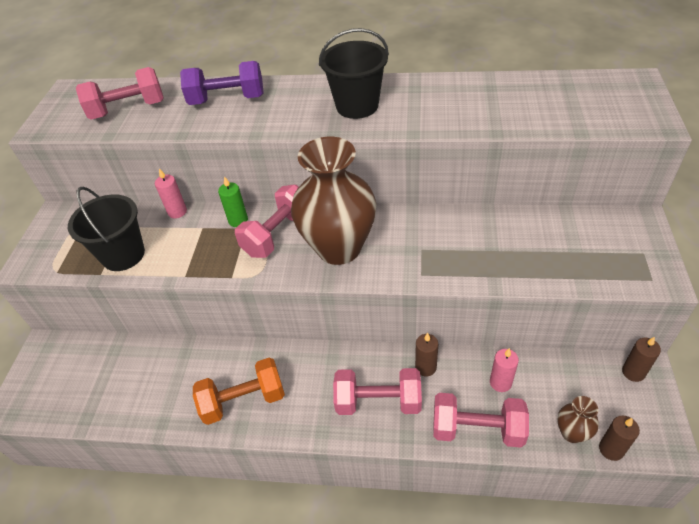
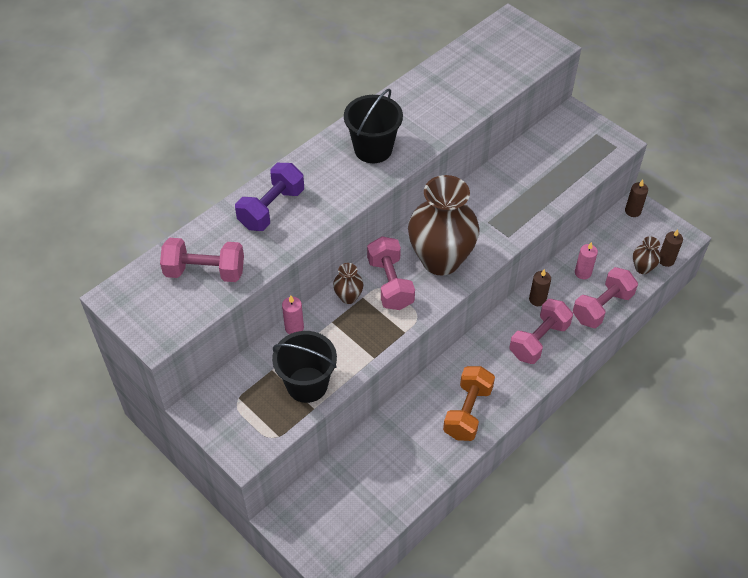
camera: 55 degrees left, 5 degrees up
pink dumbbell [76,67,164,120] -> pink dumbbell turned 75 degrees clockwise [160,238,244,282]
green candle [218,176,248,227] -> brown vase [333,263,364,304]

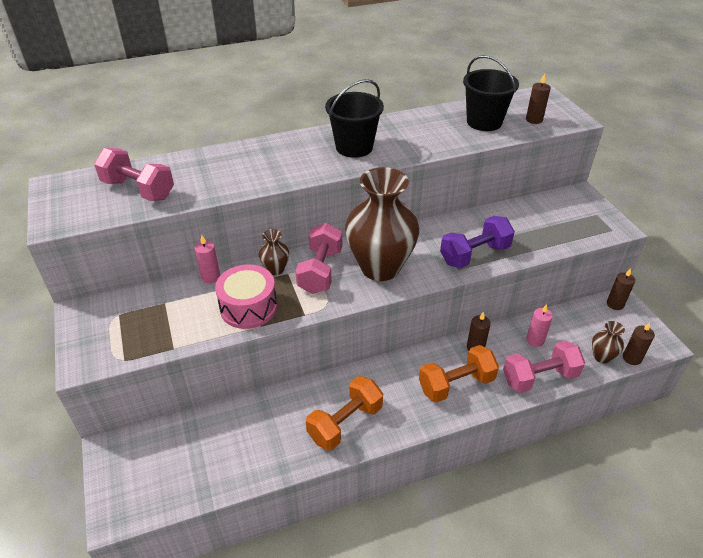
camera: 25 degrees right, 10 degrees down
purple dumbbell [235,163,304,231] -> purple dumbbell moved to [440,216,515,268]
black bucket [272,331,337,403] -> black bucket moved to [463,55,519,131]
pink dumbbell [510,299,573,364] -> orange dumbbell [419,345,499,403]
none -> pink drum [215,264,277,329]
none -> brown candle [526,74,551,124]

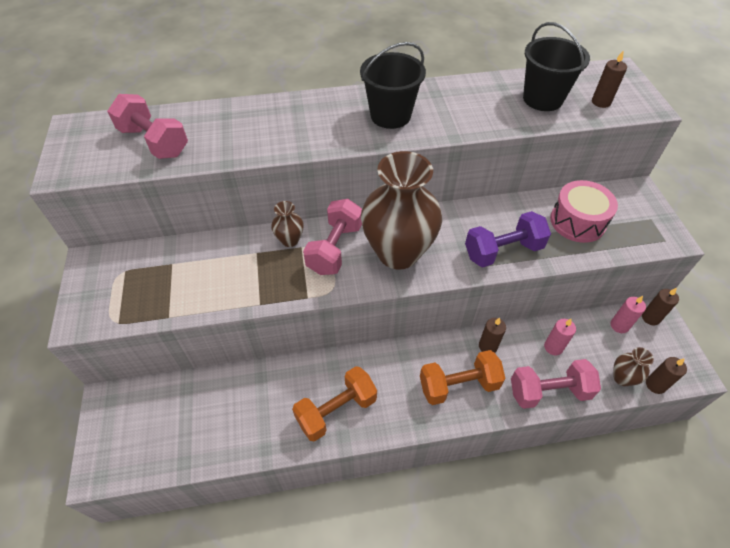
camera: 10 degrees right, 10 degrees up
pink candle [194,235,220,283] -> pink candle moved to [611,296,646,333]
pink drum [215,264,277,329] -> pink drum moved to [550,180,618,243]

